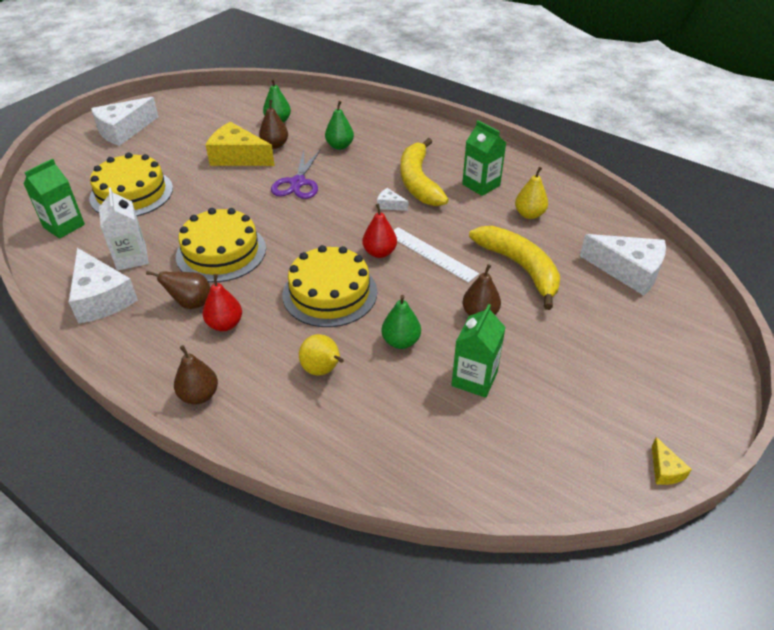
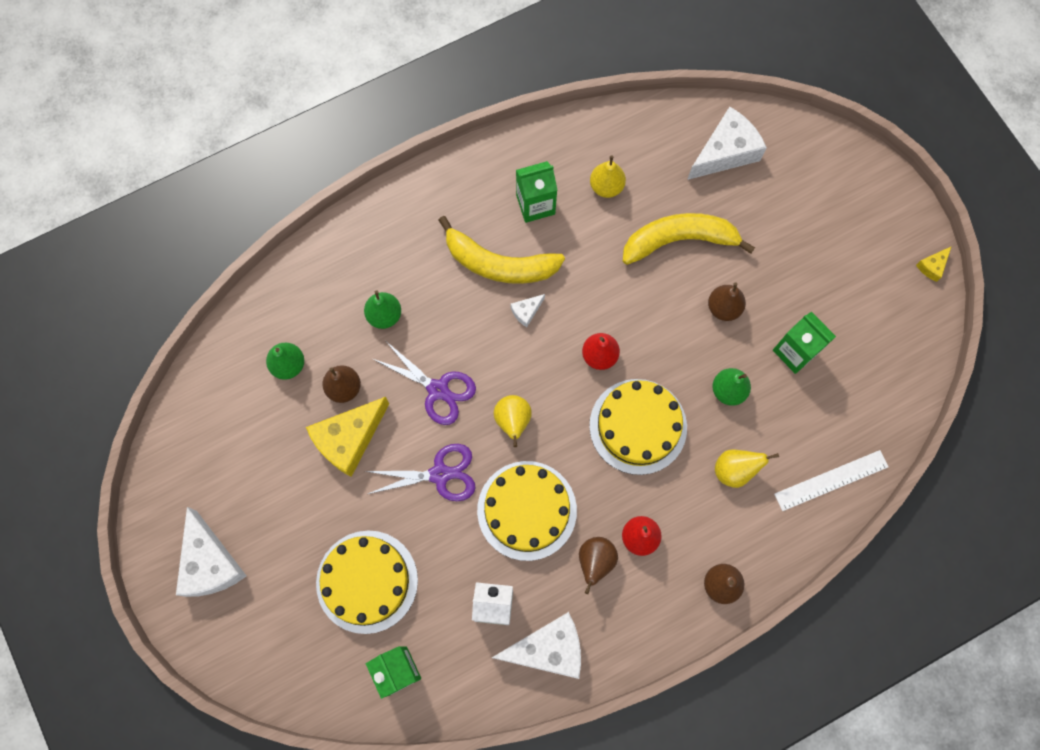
camera: 65 degrees left, 30 degrees up
white ruler [393,227,479,283] -> white ruler moved to [774,450,889,511]
yellow cheese [652,437,692,485] -> yellow cheese turned 120 degrees clockwise [916,246,952,282]
none -> purple scissors [365,444,476,501]
none -> yellow pear [494,395,532,447]

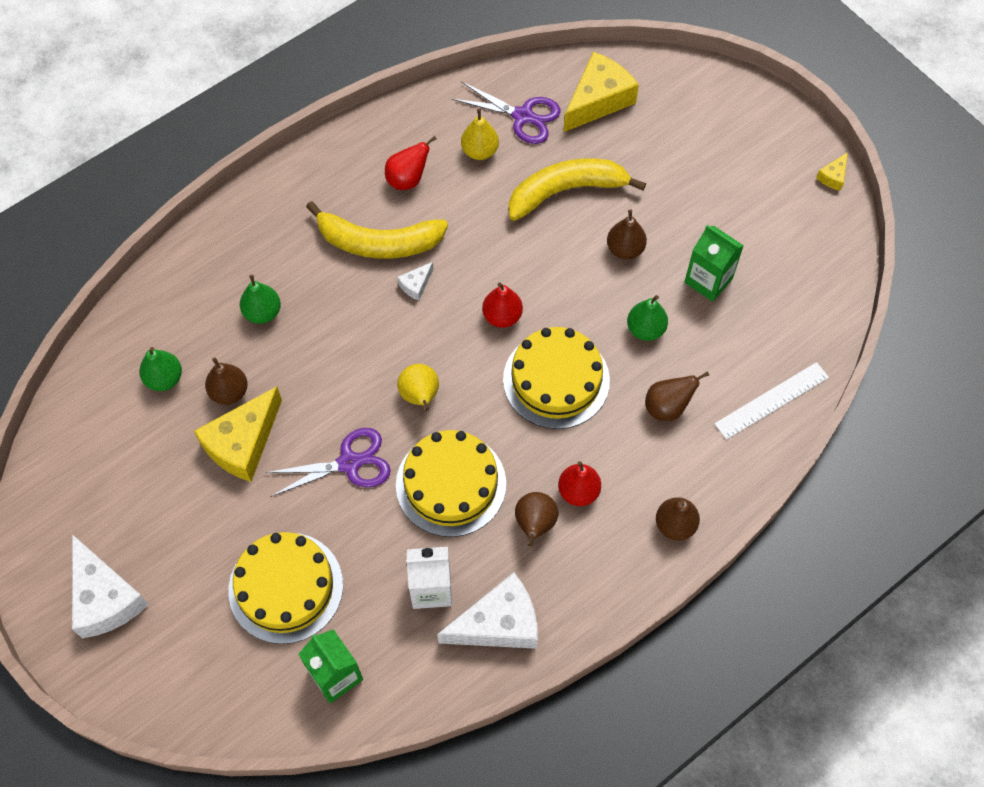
camera: 10 degrees left, 10 degrees down
purple scissors [373,342,476,425] -> purple scissors moved to [452,81,561,144]
green carton [516,161,557,223] -> red pear [385,136,437,190]
white cheese [687,107,767,180] -> yellow cheese [563,52,639,132]
yellow pear [715,450,779,488] -> brown pear [645,371,709,421]

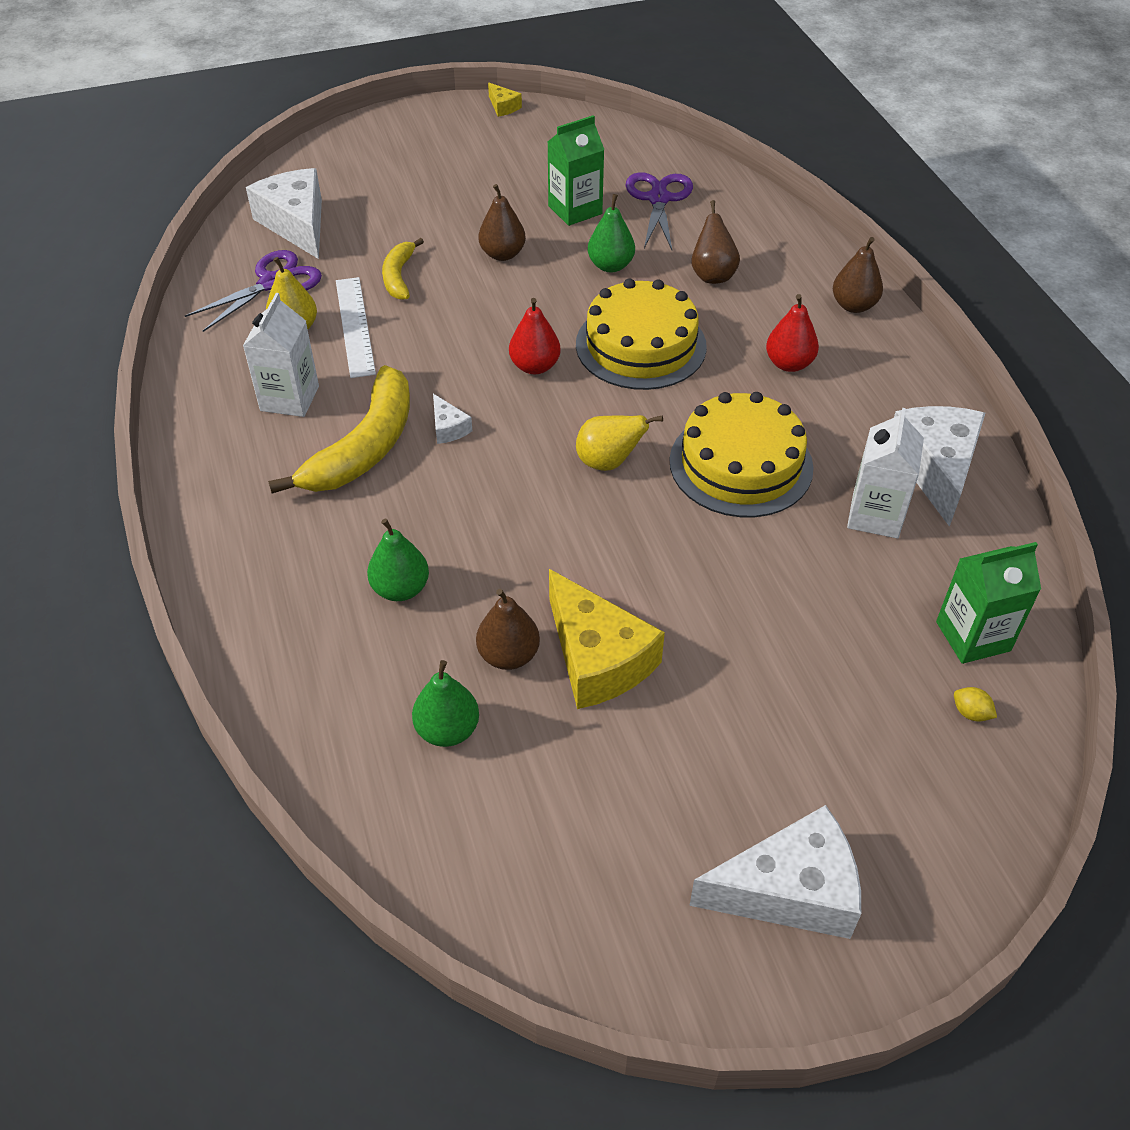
camera: 70 degrees left, 15 degrees down
yellow cake [228,532,343,644] -> none
purple scissors [265,428,391,497] -> purple scissors moved to [626,172,693,250]
red pear [385,136,437,190] -> white carton [243,293,319,417]
yellow banana [509,158,646,221] -> yellow banana [382,238,424,300], size x0.54
brown pear [515,492,558,546] -> none
yellow cheese [563,52,639,132] -> white cheese [246,168,322,259]
white ruler [714,362,829,440] -> white ruler moved to [336,277,376,378]
none -> yellow lemon [954,687,997,722]

